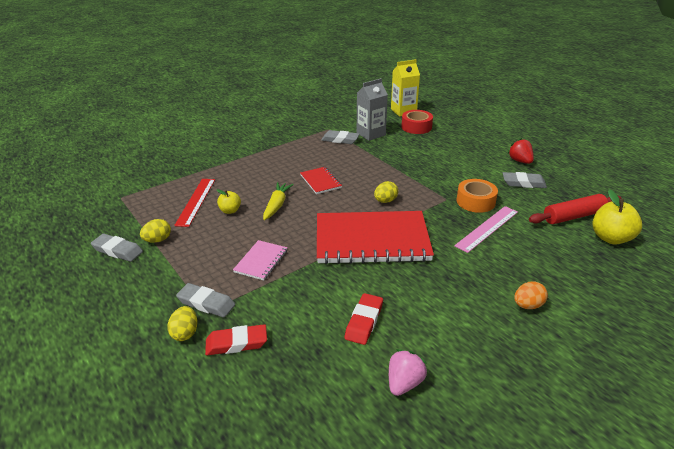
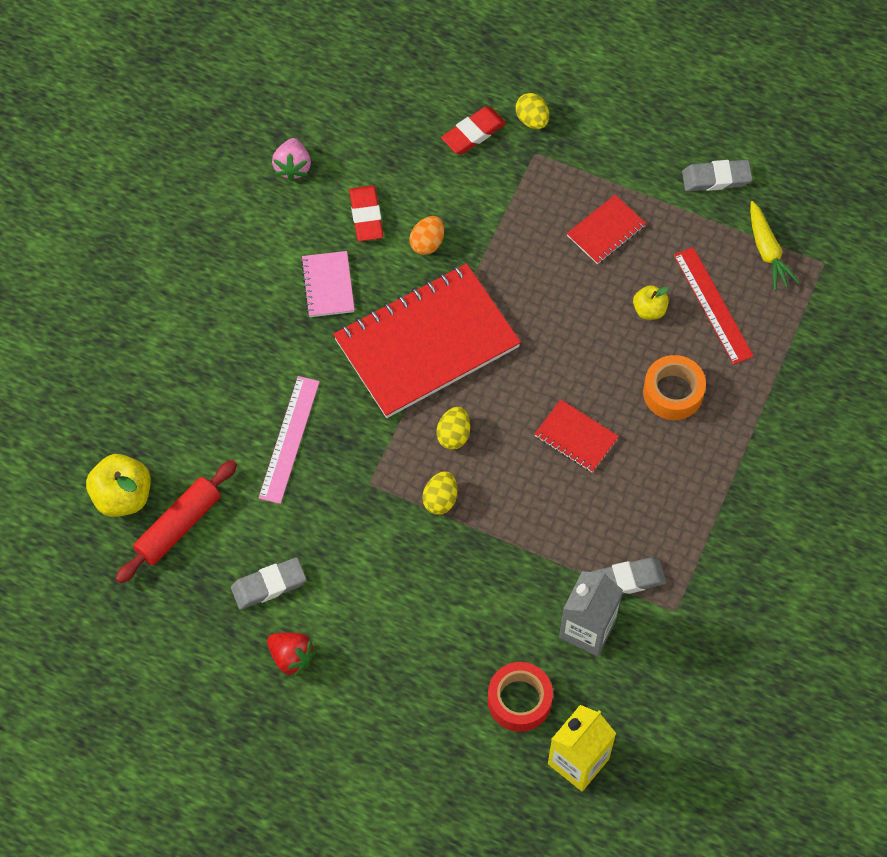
camera: 150 degrees right, 30 degrees up
yellow egg [140,219,171,243] -> yellow egg moved to [422,471,457,515]
grey eraser [176,283,235,318] -> none
pink notebook [233,240,288,281] -> pink notebook moved to [301,251,355,317]
yellow carrot [263,182,294,220] -> yellow carrot moved to [750,201,800,291]
orange tape [457,179,498,213] -> orange tape moved to [643,355,706,420]
orange egg [514,281,548,309] -> orange egg moved to [409,216,444,255]
none -> red notebook [567,195,646,264]

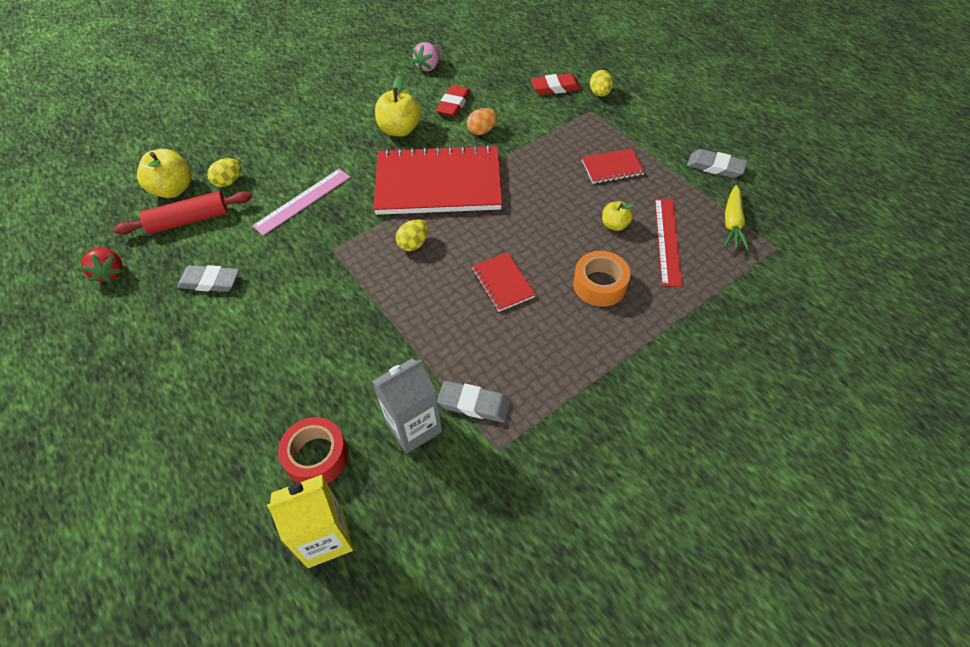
camera: 30 degrees right, 10 degrees down
red strawberry [267,632,316,677] -> red strawberry moved to [81,247,122,283]
pink notebook [301,251,355,317] -> yellow apple [375,75,421,137]
yellow egg [422,471,457,515] -> yellow egg moved to [207,158,241,187]

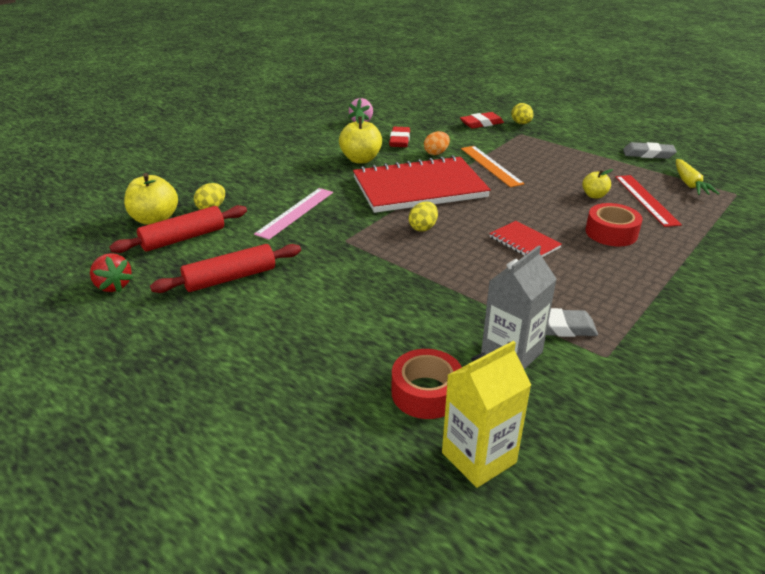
camera: 15 degrees left, 20 degrees down
grey eraser [177,265,239,292] -> red rolling pin [150,244,301,293]
orange tape [573,251,630,307] -> red tape [586,203,643,247]
red notebook [582,148,645,184] -> none
none -> orange ruler [461,146,525,187]

